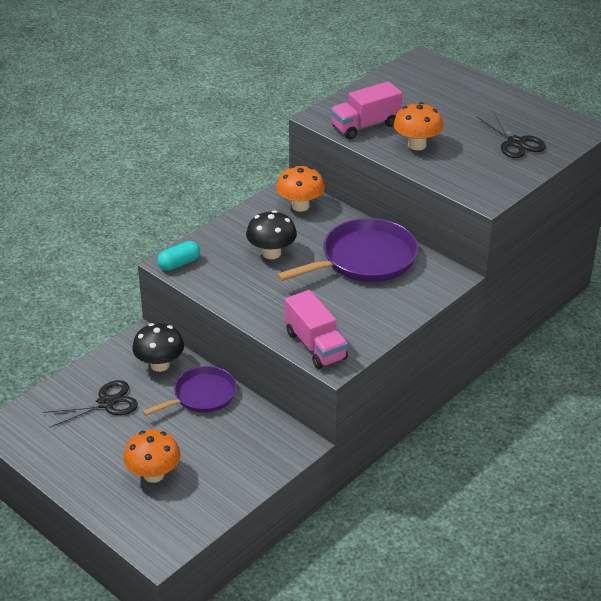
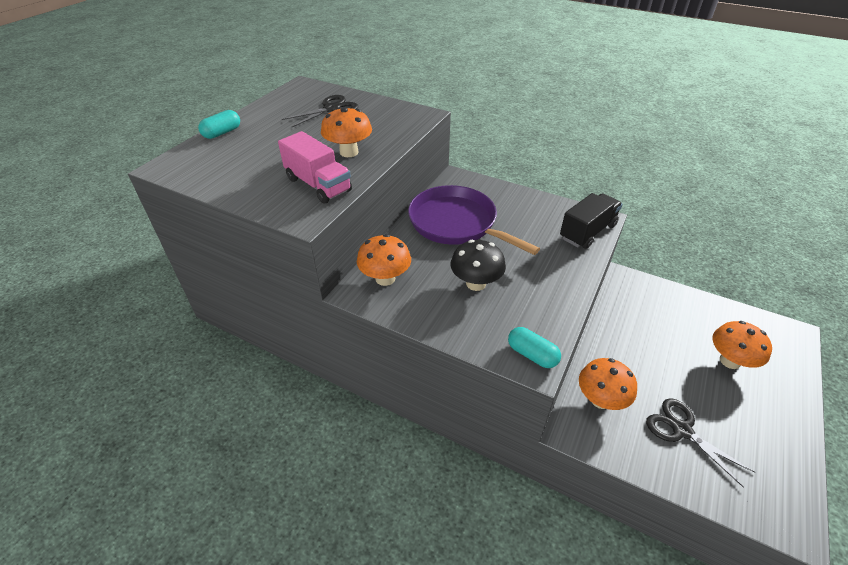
camera: 105 degrees left, 5 degrees up
black mushroom [132,323,184,372] -> orange mushroom [579,358,637,410]
purple pan [142,366,237,416] -> none
pink truck [285,290,348,369] -> black truck [560,193,623,249]
none -> turquoise capsule [198,110,240,139]

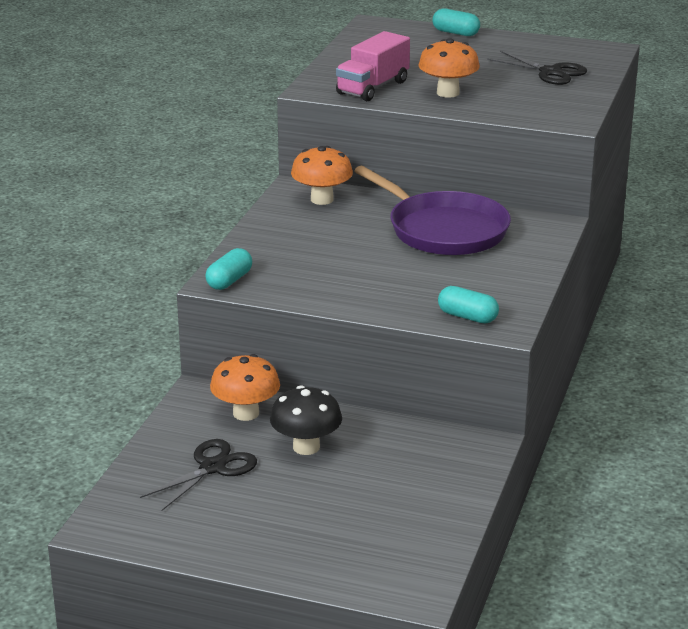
camera: 80 degrees right, 15 degrees down
purple pan [408,185,540,255] -> purple pan turned 105 degrees clockwise [354,166,511,255]
black mushroom [450,240,506,291] -> black mushroom moved to [270,385,342,455]
black truck [560,193,623,249] -> turquoise capsule [438,286,499,323]
orange mushroom [713,321,772,369] -> none

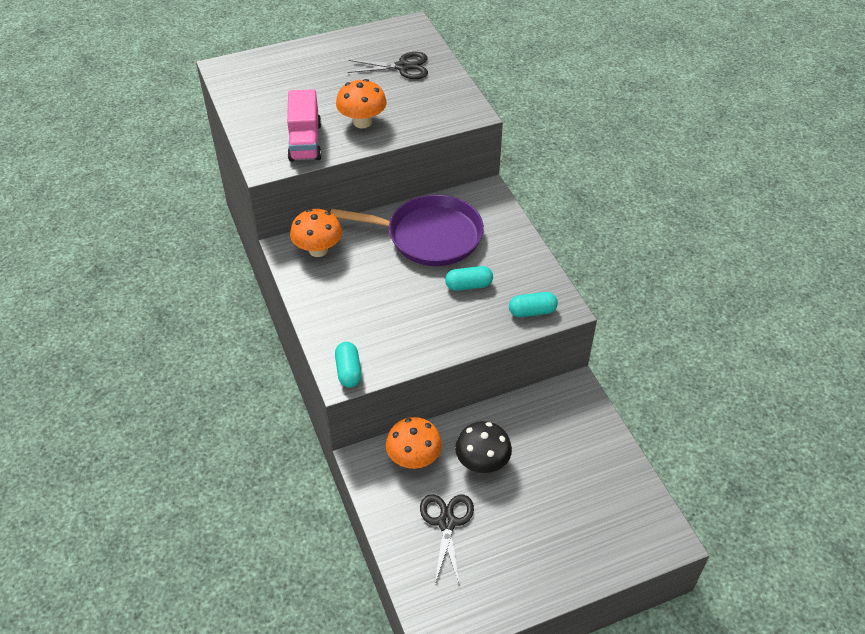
camera: 40 degrees left, 20 degrees up
turquoise capsule [433,9,480,36] -> turquoise capsule moved to [445,266,493,291]

